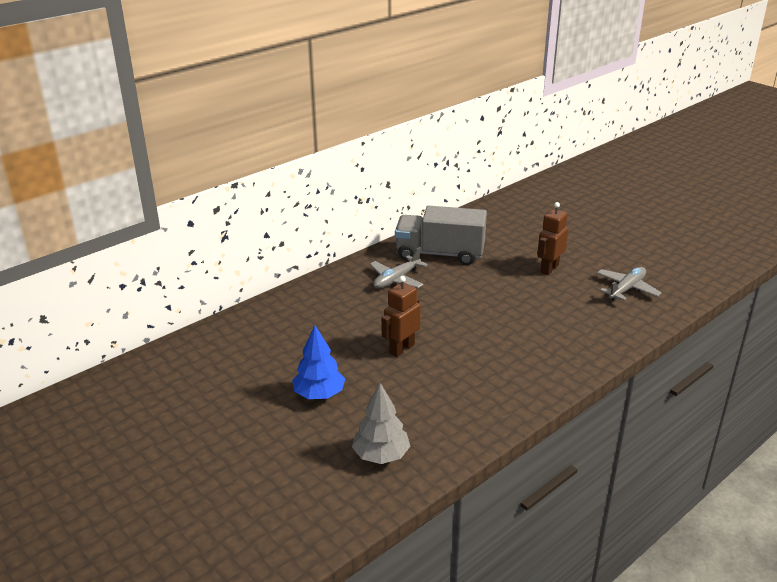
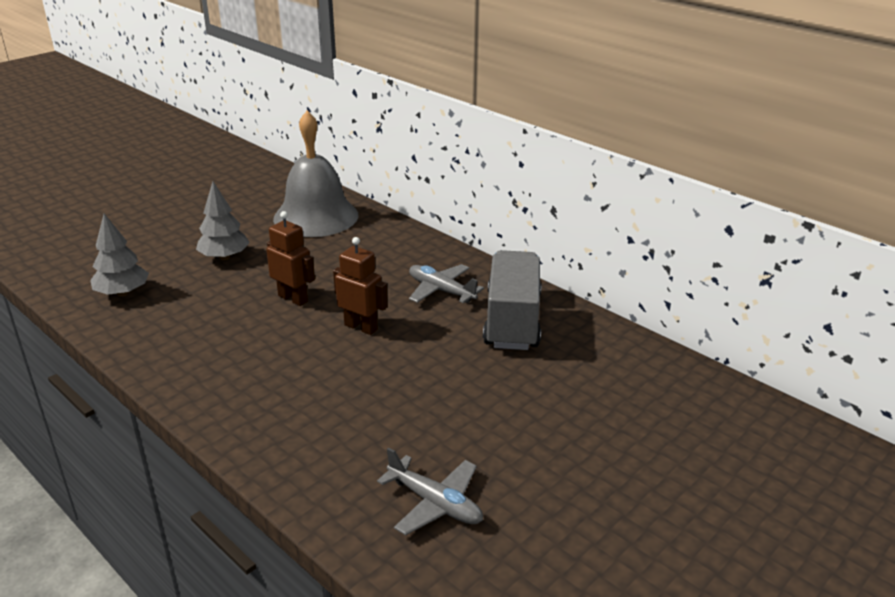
camera: 85 degrees right, 0 degrees up
blue tree [292,325,345,399] -> grey tree [196,182,250,260]
brown robot [537,202,568,275] -> brown robot moved to [333,237,388,335]
none -> grey bell [273,111,359,237]

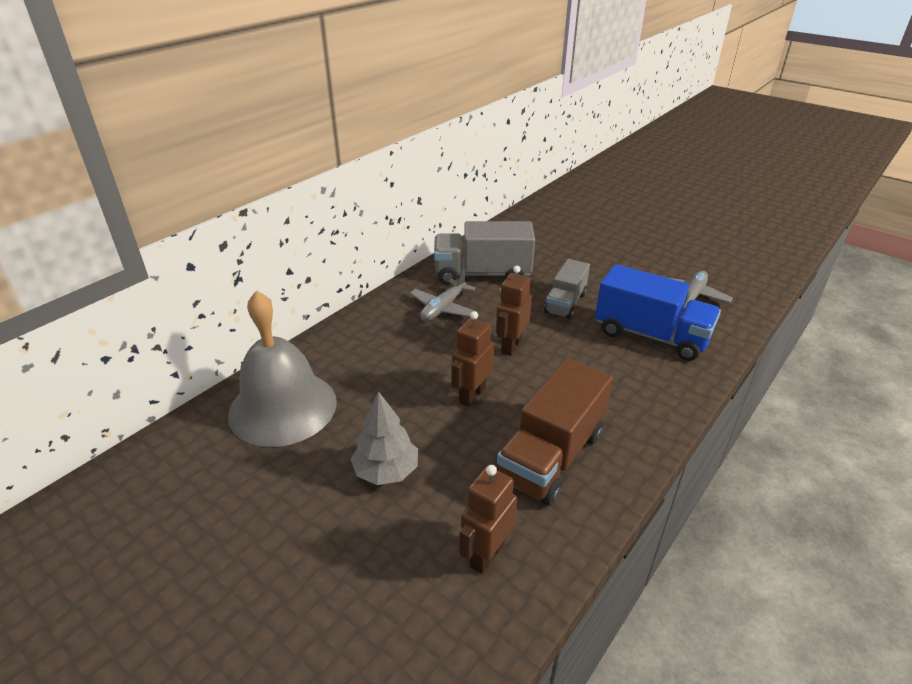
camera: 95 degrees left, 5 degrees up
grey tree [90,214,149,297] -> brown robot [459,465,517,574]
none -> brown truck [497,358,613,506]
none -> grey truck [544,259,590,319]
none -> blue truck [595,264,721,361]

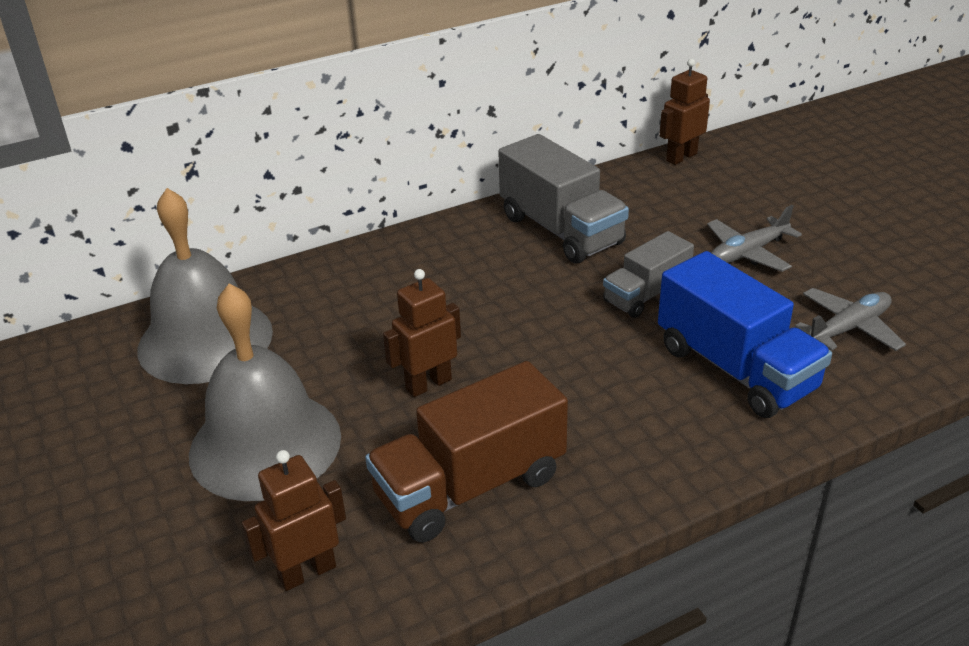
camera: 25 degrees right, 0 degrees up
grey tree [351,391,418,485] -> grey bell [189,283,341,501]
grey plane [410,269,475,321] -> grey plane moved to [707,205,802,272]
grey truck [434,221,535,284] -> grey truck turned 150 degrees counterclockwise [498,134,629,263]
brown robot [496,266,532,356] -> brown robot moved to [659,59,710,165]

